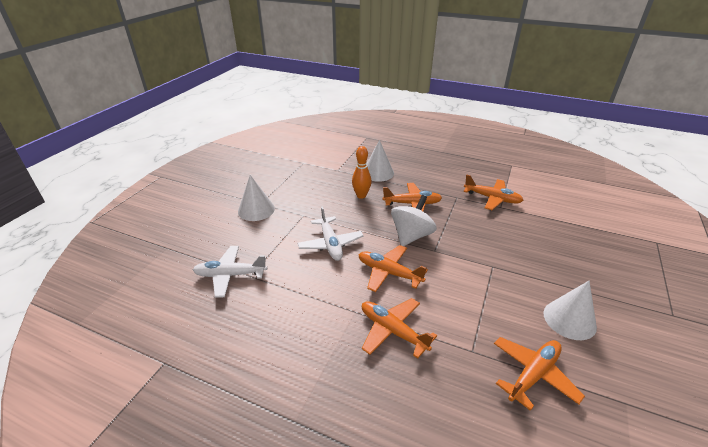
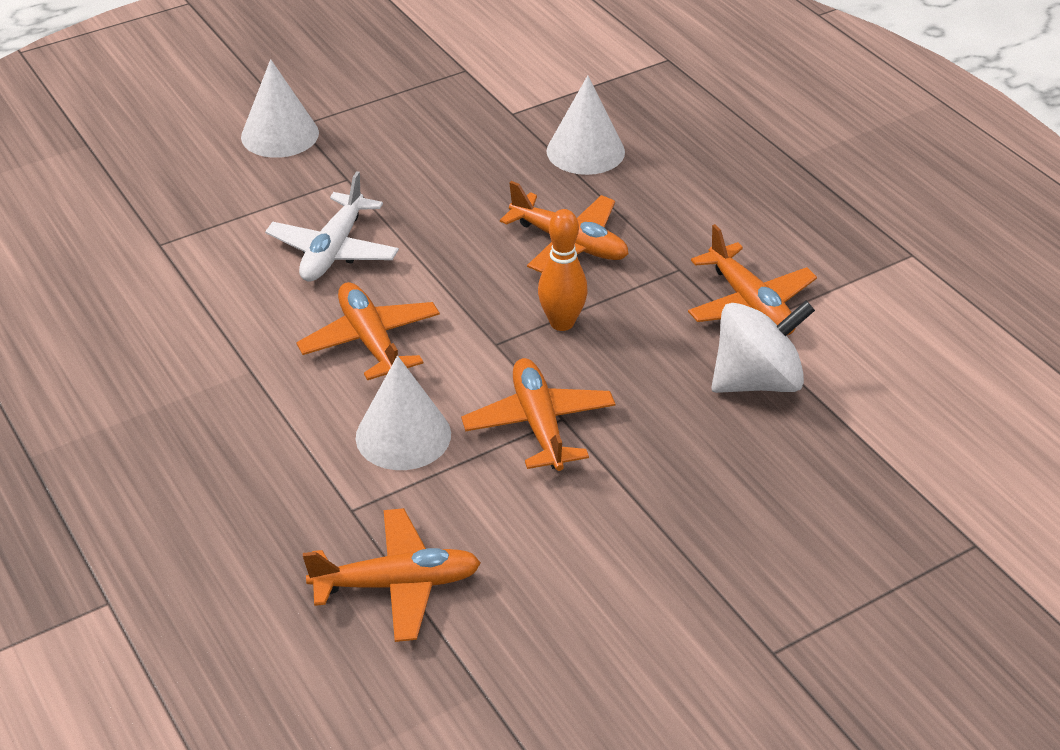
camera: 35 degrees right, 5 degrees up
white plane [193,246,267,298] -> none
orange bowling pin [352,146,371,199] -> orange bowling pin moved to [538,209,588,331]
orange plane [362,298,437,359] -> orange plane moved to [461,358,615,471]
white spinning top [391,195,437,246] -> white spinning top moved to [711,301,815,393]
white cone [544,281,597,340] -> white cone moved to [356,356,451,470]

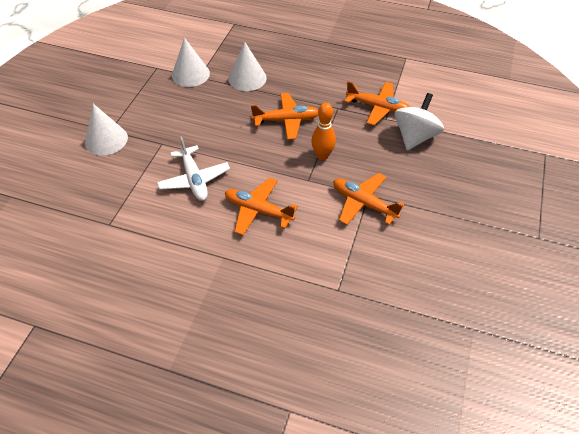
camera: 40 degrees left, 10 degrees up
orange plane [303,508,481,642] -> none
white cone [356,356,451,470] -> white cone moved to [172,38,210,87]

